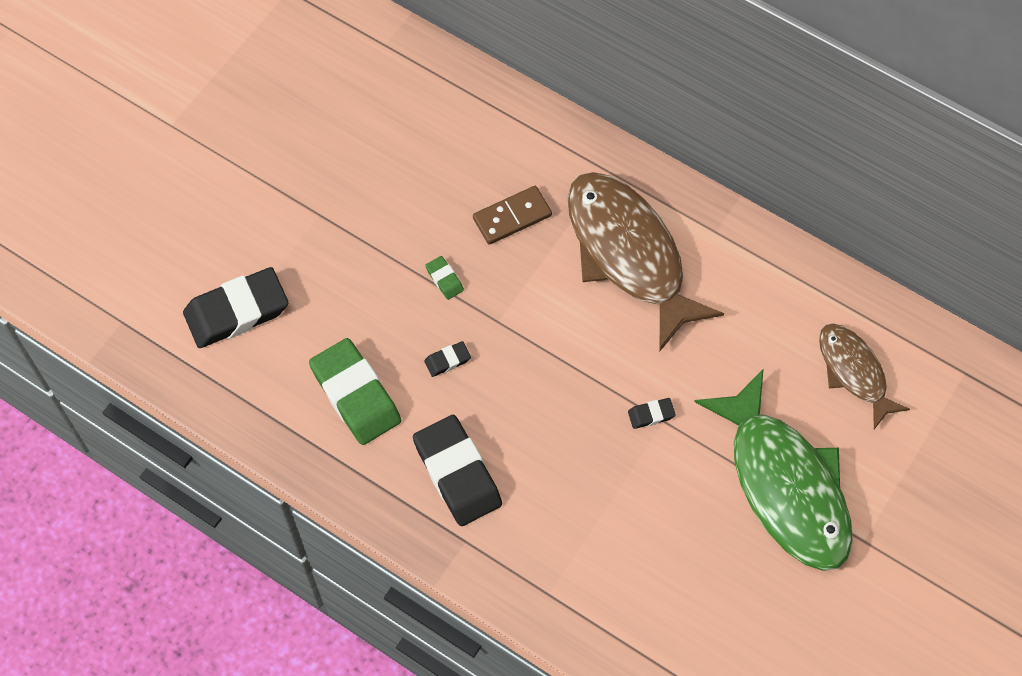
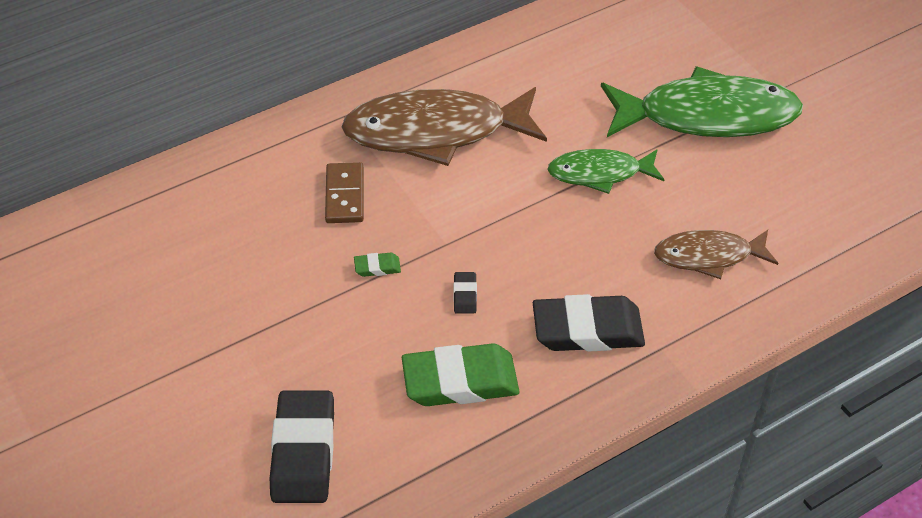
camera: 65 degrees left, 15 degrees down
black eraser [628,398,676,429] -> green fish [547,149,665,194]
brown fish [819,324,910,429] -> brown fish moved to [654,230,778,279]

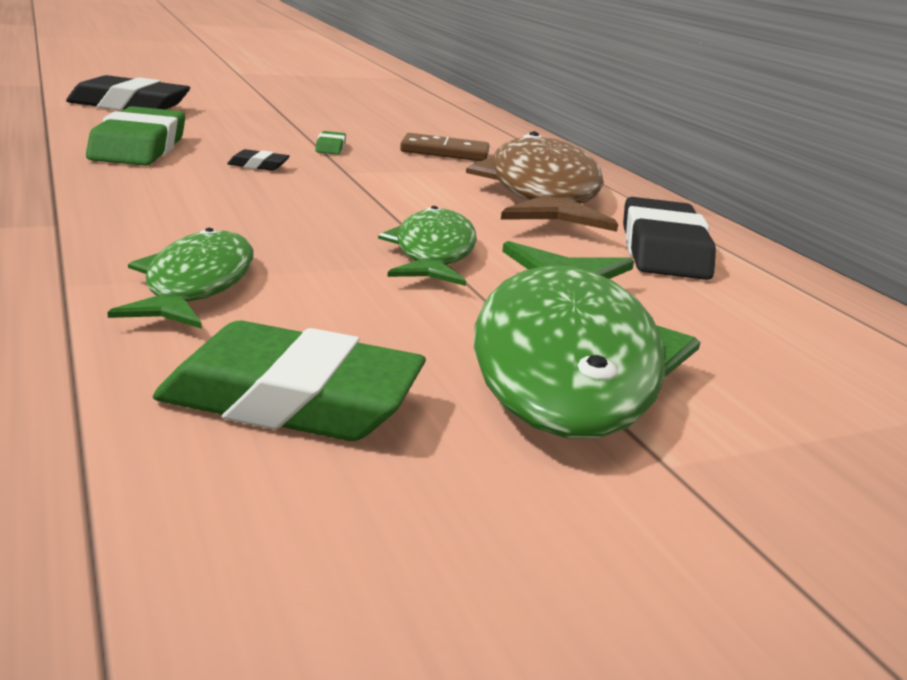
camera: 95 degrees right, 25 degrees down
black eraser [533,294,645,352] -> black eraser moved to [623,197,716,280]
brown fish [654,230,778,279] -> green fish [107,228,253,329]
none -> green eraser [153,321,426,441]

